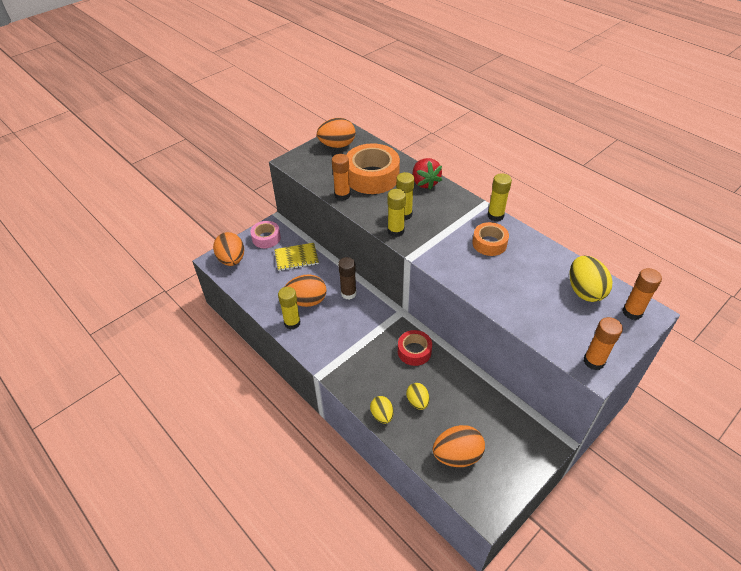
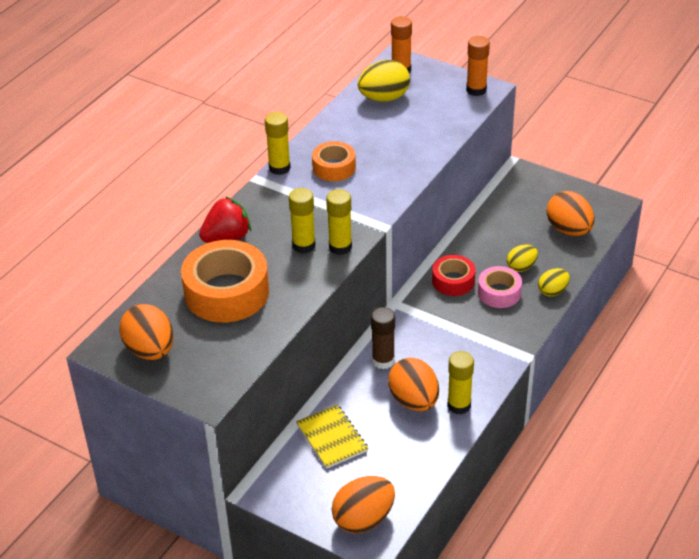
camera: 105 degrees left, 5 degrees down
pink tape [250,221,281,248] -> pink tape moved to [478,266,522,308]
orange glue stick [332,154,350,201] -> none

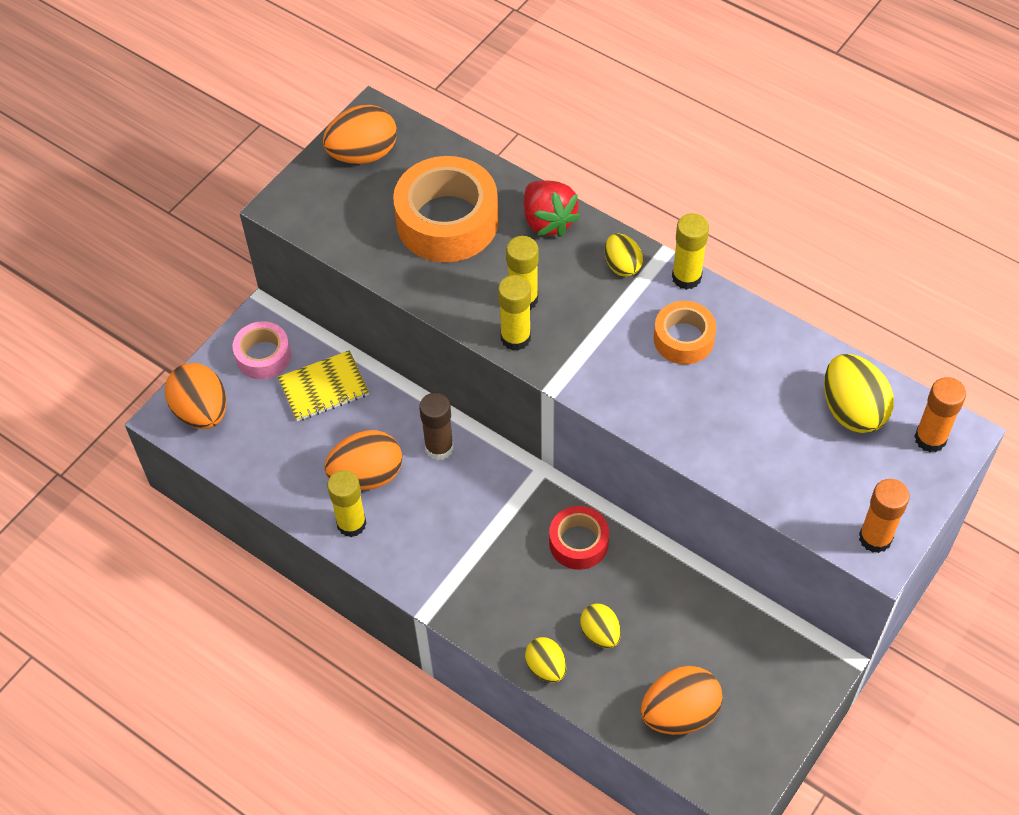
camera: 95 degrees right, 15 degrees up
pink tape [478,266,522,308] -> pink tape moved to [232,321,291,379]
none -> yellow egg [605,233,643,277]

